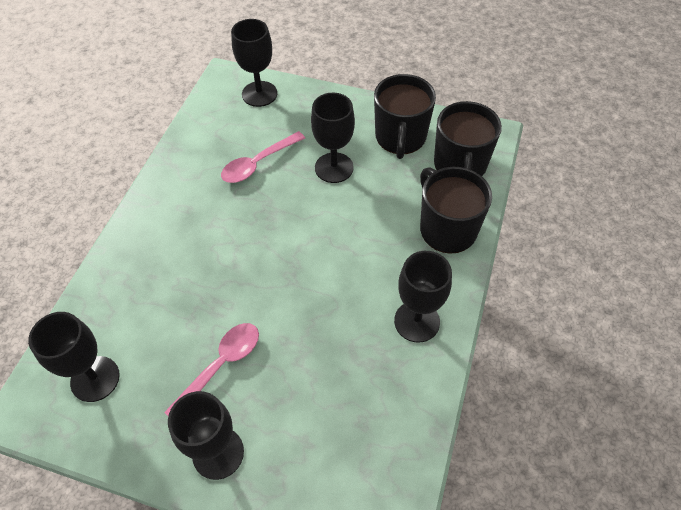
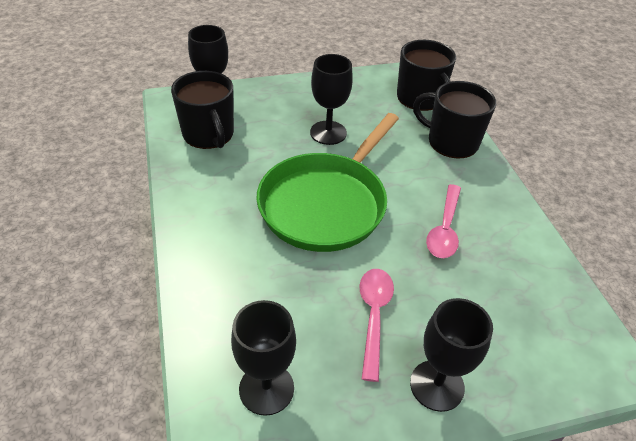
camera: 35 degrees left, 10 degrees down
pink spoon [221,131,305,183] -> pink spoon moved to [426,184,461,258]
black mug [374,74,436,159] -> black mug moved to [171,71,234,149]
black goblet [394,251,452,343] -> none
none -> green pan [256,113,399,252]

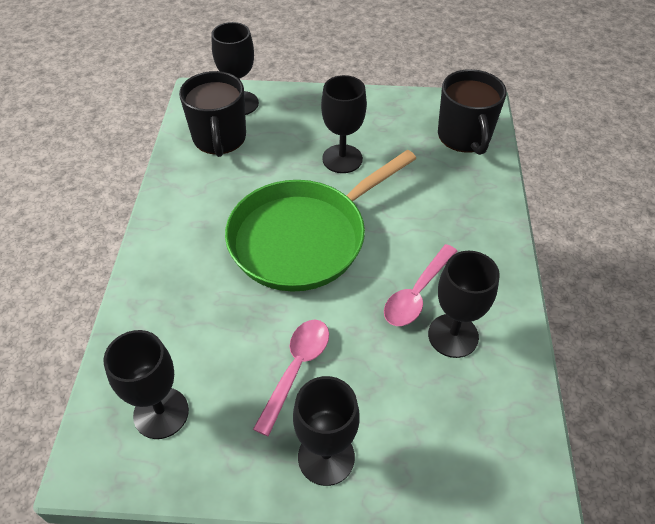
camera: 20 degrees right, 5 degrees up
black mug [413,81,496,159] -> none
none -> black goblet [428,251,500,358]

